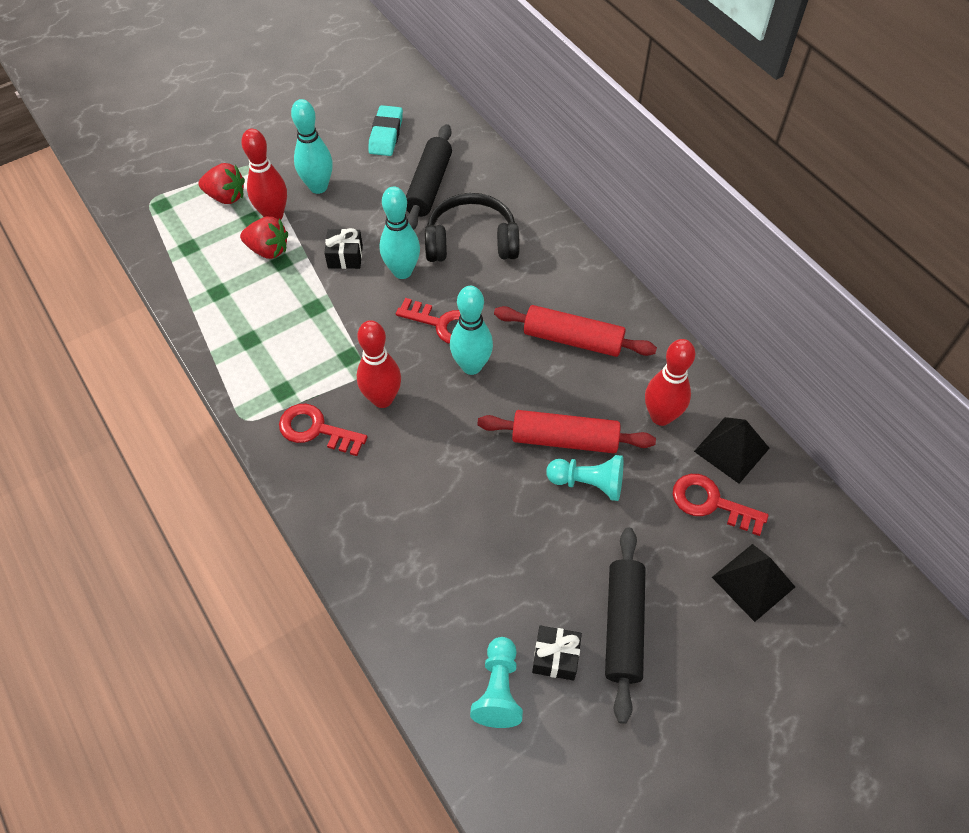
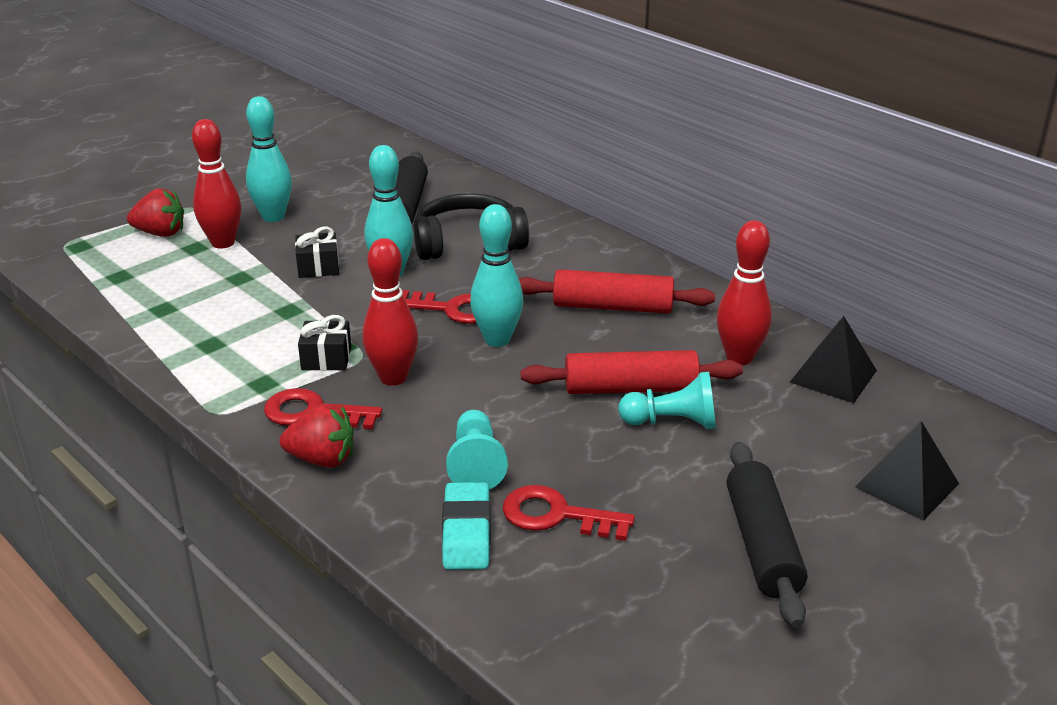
camera: 10 degrees left, 25 degrees down
red strawberry [240,217,288,259] -> red strawberry moved to [279,403,354,468]
turquoise eraser [368,105,403,156] -> turquoise eraser moved to [442,482,491,570]
turquoise pawn [470,637,523,728] -> turquoise pawn moved to [446,410,508,489]
black gift [532,625,582,680] -> black gift moved to [298,315,351,371]
red key [673,474,768,536] -> red key moved to [503,485,635,541]

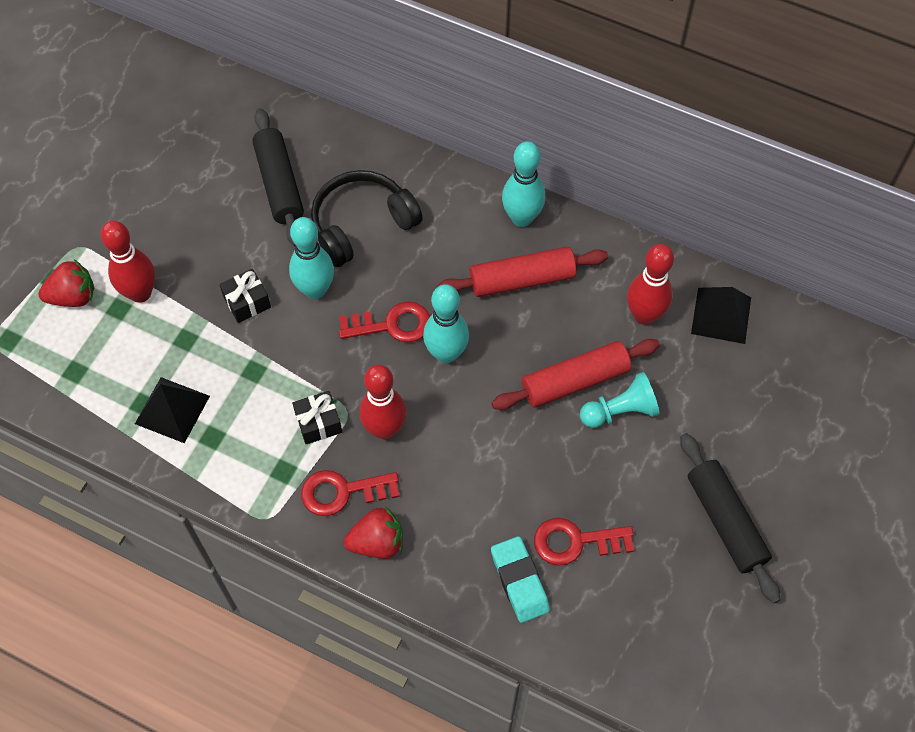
camera: 20 degrees left, 30 degrees up
turquoise bowling pin [246,96,292,222] -> turquoise bowling pin moved to [502,141,545,227]
turquoise pawn [446,410,508,489] -> none
black pyramid [855,421,959,521] -> black pyramid moved to [135,377,210,443]

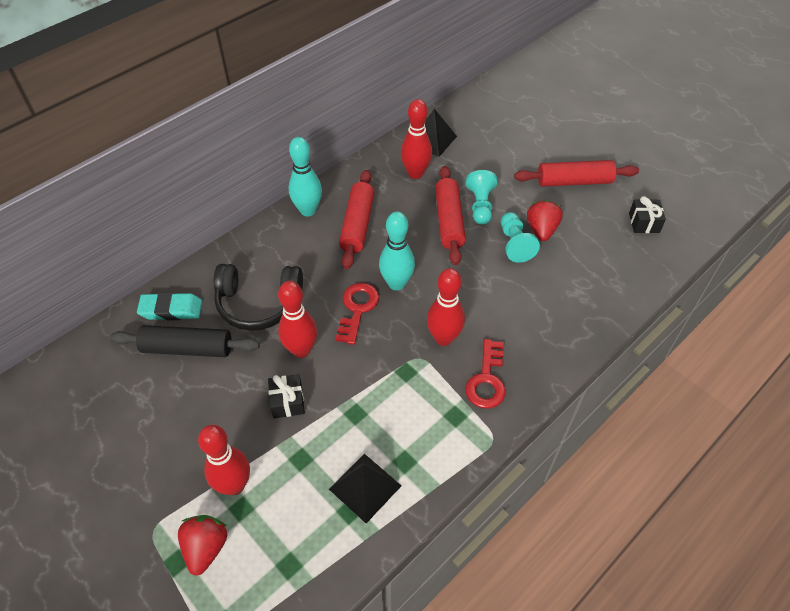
camera: 70 degrees left, 10 degrees down
turquoise bowling pin [289,217,334,299] -> red bowling pin [278,281,317,358]
black gift [292,391,342,444] -> black gift moved to [629,196,666,233]
black headphones [311,170,423,267] -> black headphones turned 75 degrees counterclockwise [214,264,303,331]
red strawberry [344,507,403,559] -> red strawberry moved to [527,200,563,241]
turquoise eraser [491,536,550,623] -> turquoise eraser moved to [137,292,202,320]
red key [534,518,634,566] -> none
black rolling pin [680,433,781,604] -> red rolling pin [514,160,639,187]
none -> turquoise pawn [501,212,540,263]

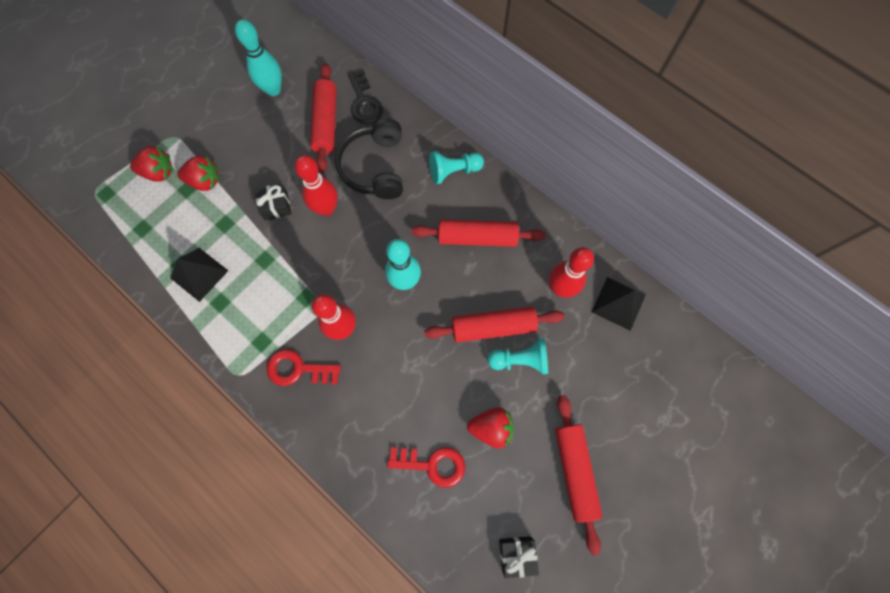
camera: 85 degrees right, 20 degrees up
black rolling pin [109,325,260,357] -> red rolling pin [310,63,337,174]
turquoise eraser [137,292,202,320] -> black key [348,70,383,124]
red bowling pin [198,425,250,495] -> red strawberry [177,155,220,191]
turquoise bowling pin [289,137,322,217] -> turquoise bowling pin moved to [235,19,282,96]
red key [336,283,379,345] -> red key moved to [387,447,465,488]
turquoise pawn [501,212,540,263] -> turquoise pawn moved to [429,151,484,184]

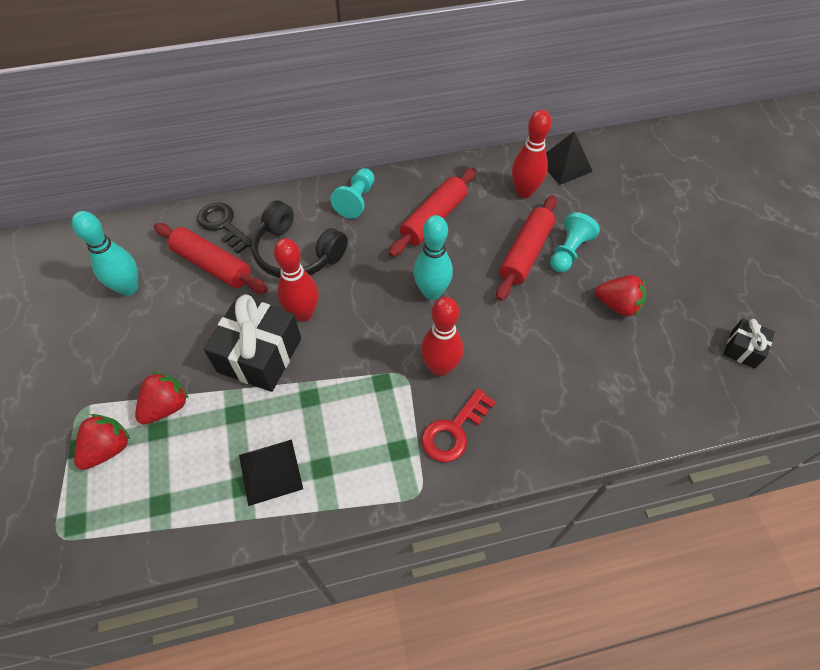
camera: 55 degrees left, 15 degrees down
black gift [255,183,292,221] -> black gift [204,294,301,392], size x1.94
black key [348,70,383,124] -> black key turned 150 degrees counterclockwise [197,203,252,254]
red key [387,447,465,488] -> none
red strawberry [467,407,514,449] -> red strawberry turned 75 degrees clockwise [595,275,646,317]
red rolling pin [555,395,603,555] -> none

